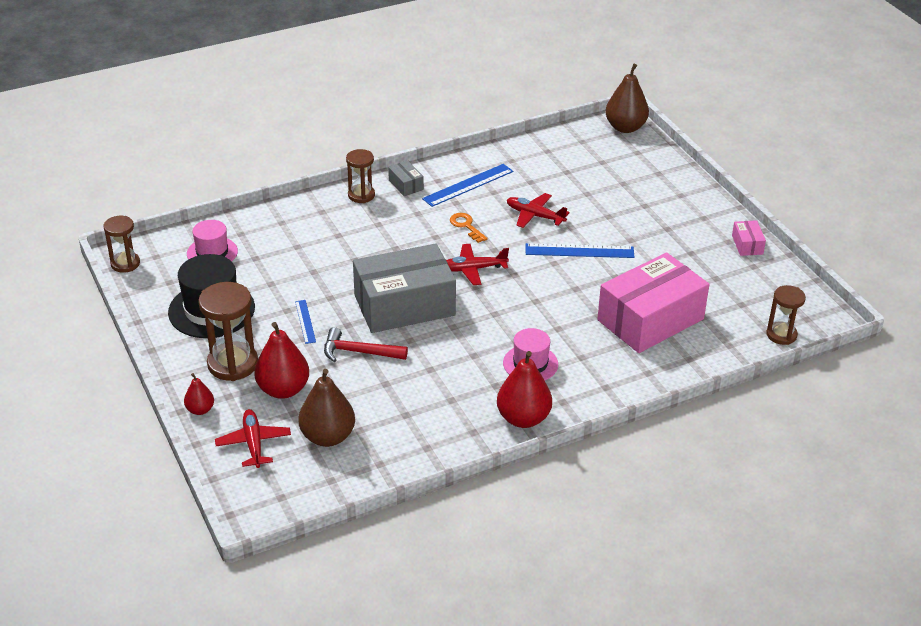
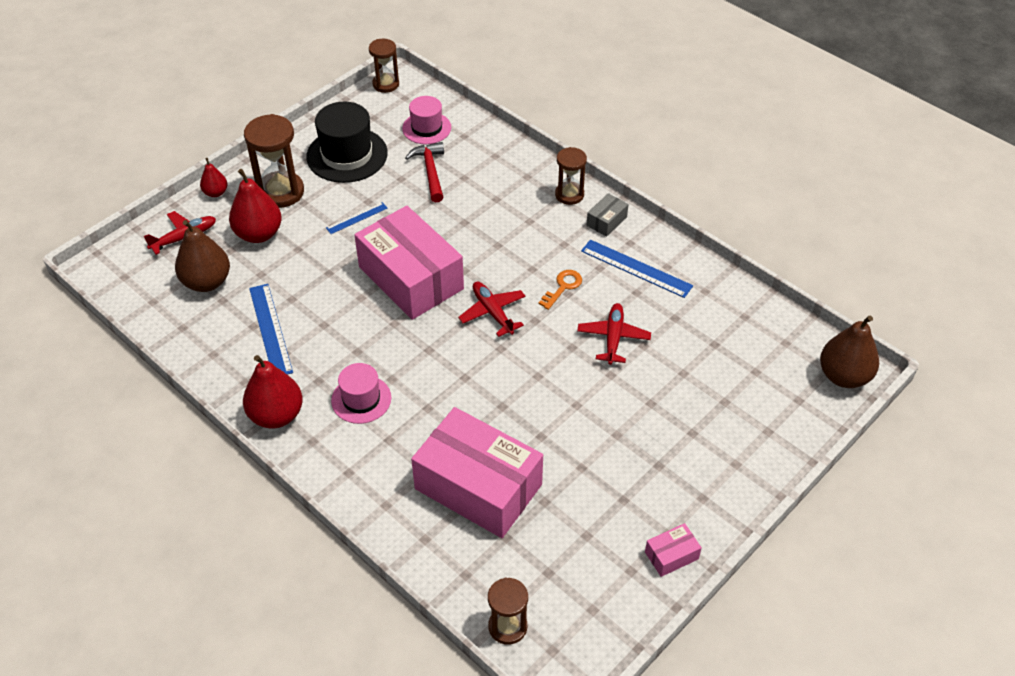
camera: 70 degrees right, 10 degrees up
red hammer [324,327,408,362] -> red hammer moved to [405,142,444,202]
grey box [353,243,456,333] -> pink box [354,206,464,320]
blue ruler [526,243,635,258] -> blue ruler moved to [249,284,293,375]

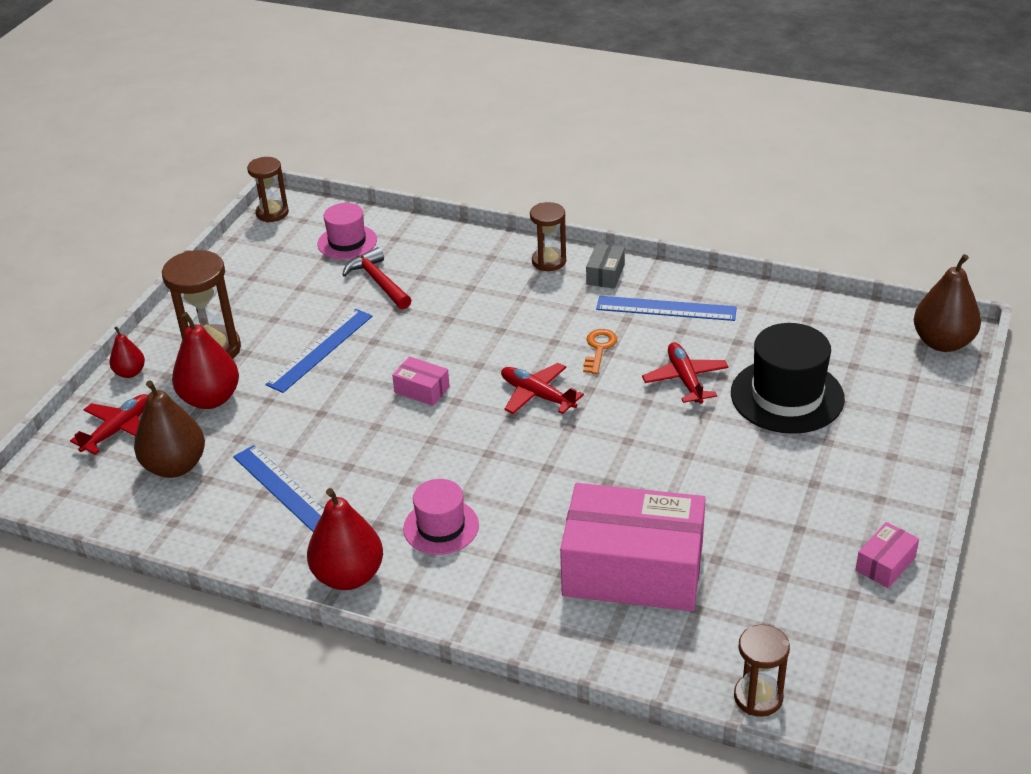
camera: 20 degrees left, 10 degrees down
black hat [306,102,388,183] -> black hat moved to [731,323,845,434]
blue ruler [326,202,388,234] -> blue ruler [265,309,373,393], size x1.74
pink box [354,206,464,320] -> pink box [392,356,450,406], size x0.41

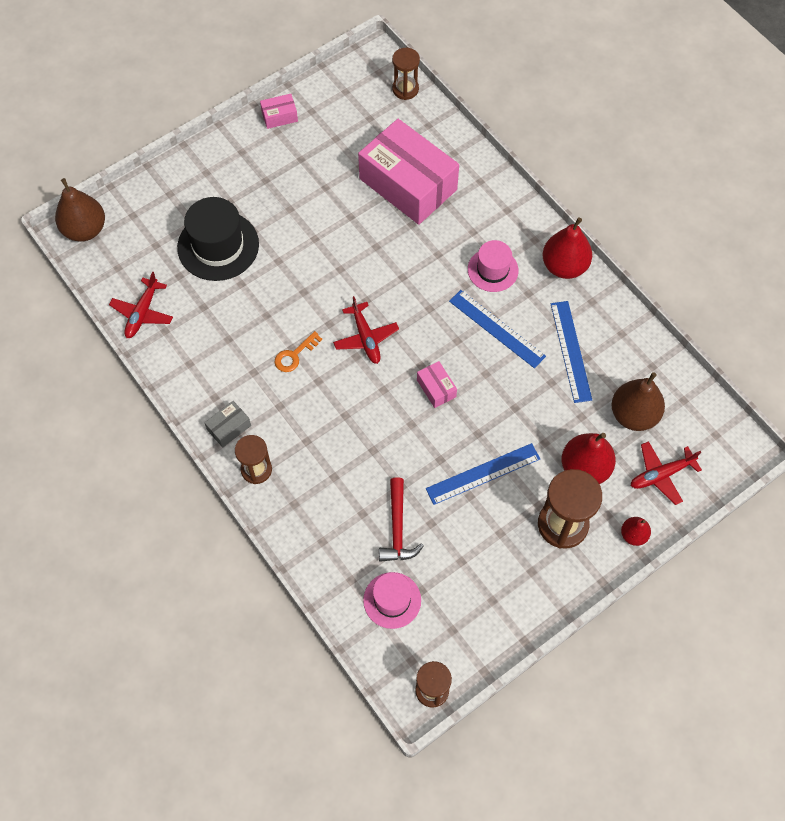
camera: 150 degrees left, 25 degrees up
blue ruler [596,296,737,321] -> blue ruler moved to [449,290,546,368]
red plane [642,342,728,404] -> red plane moved to [109,272,173,338]

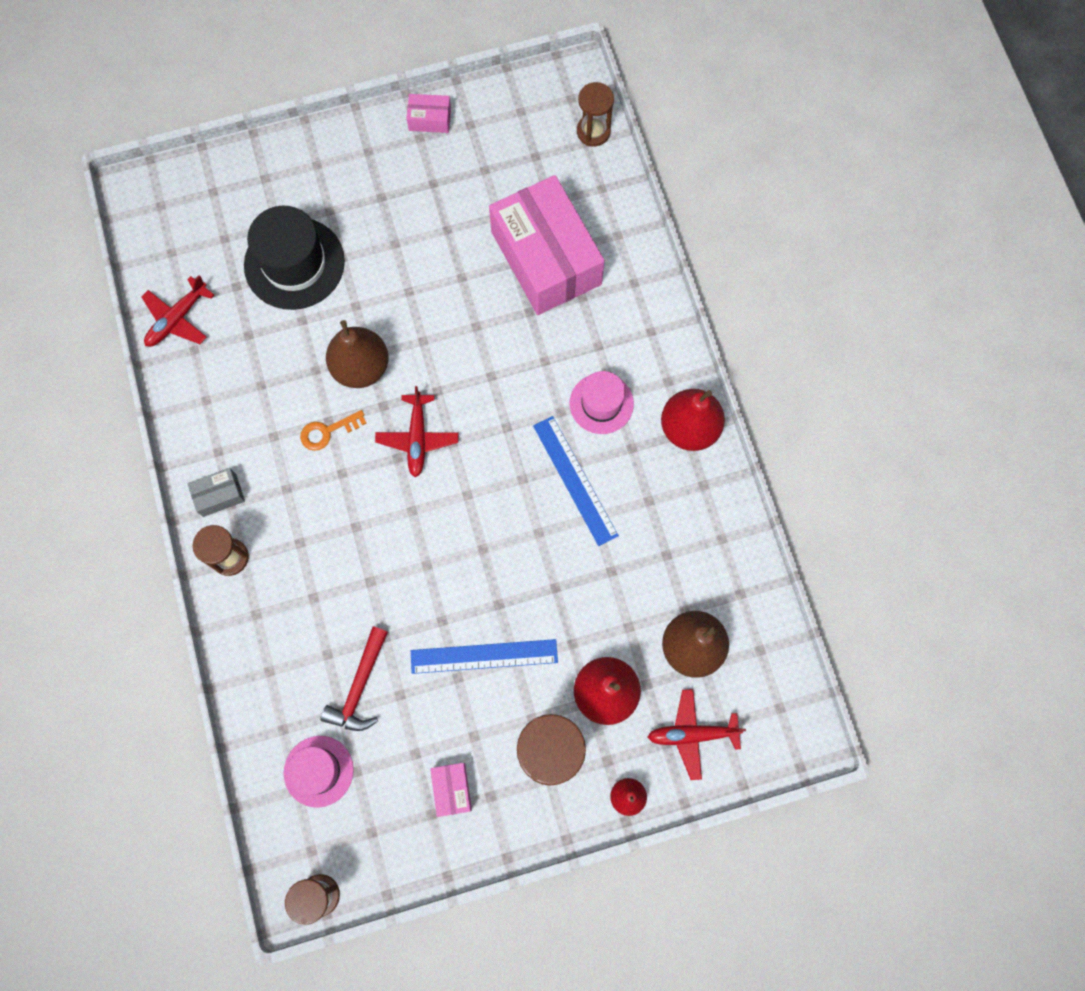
camera: 20 degrees right, 10 degrees up
brown pear [55,178,105,242] -> brown pear moved to [326,320,389,388]
pink box [417,361,457,408] -> pink box moved to [430,763,472,817]
blue ruler [551,301,592,403] -> none

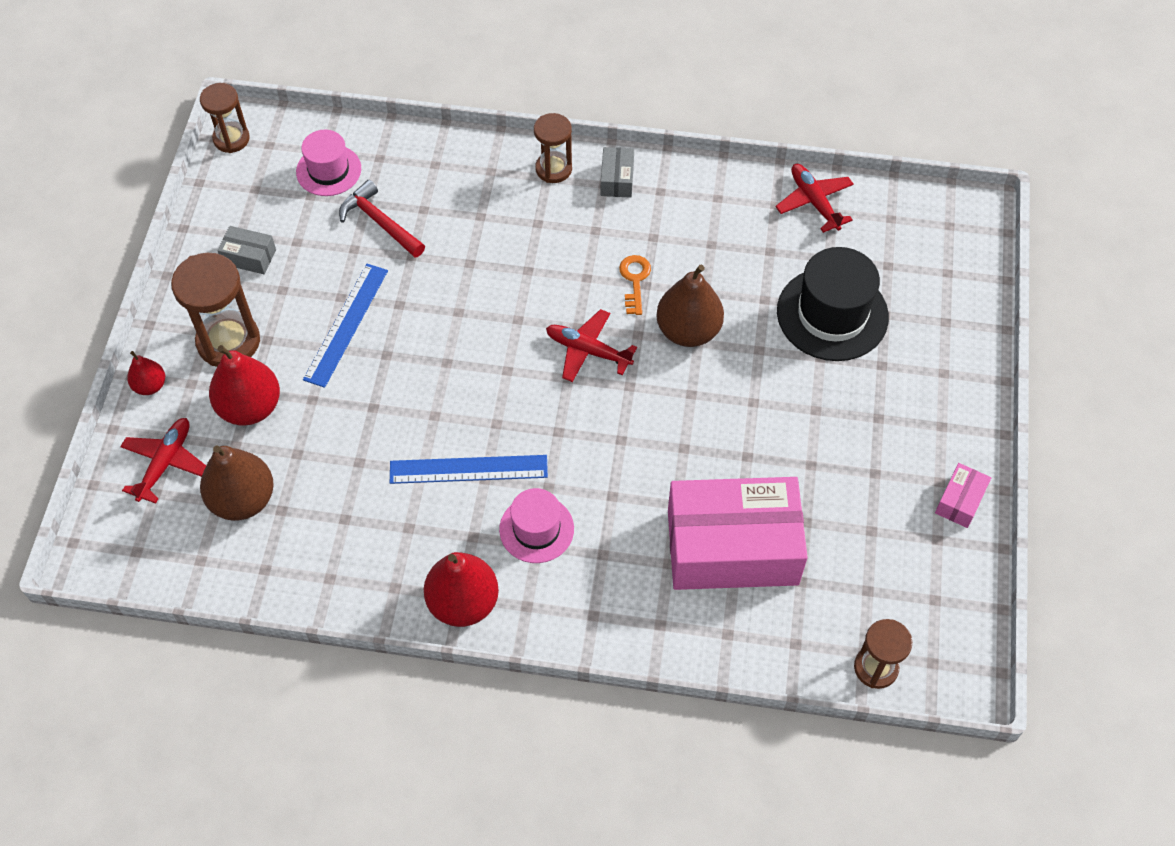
camera: 115 degrees right, 15 degrees down
pink box [430,763,472,817] -> grey box [217,226,276,274]

